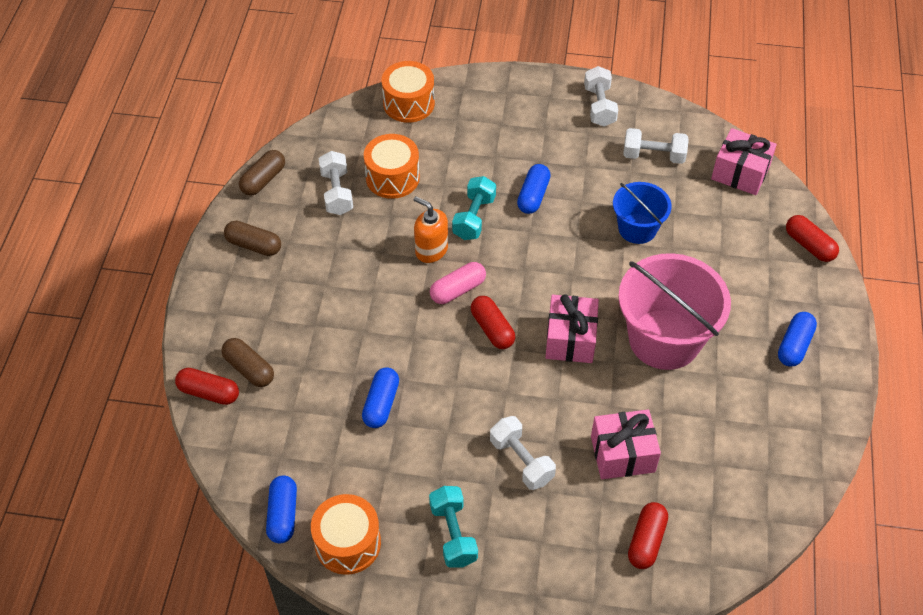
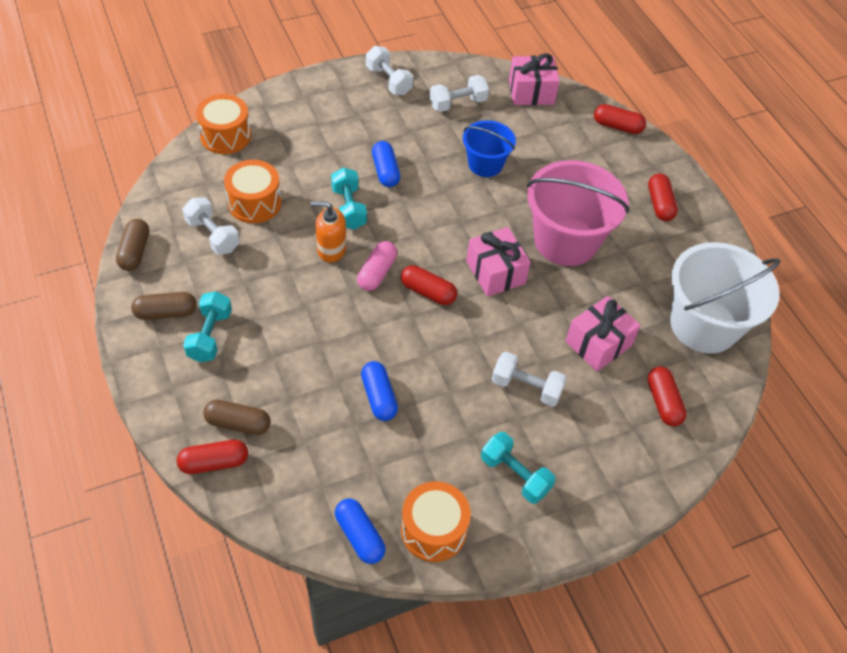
camera: 35 degrees left, 0 degrees up
blue capsule [778,312,817,367] -> red capsule [648,174,678,221]
none -> turquoise dumbbell [183,291,232,362]
none -> white bucket [670,242,781,354]

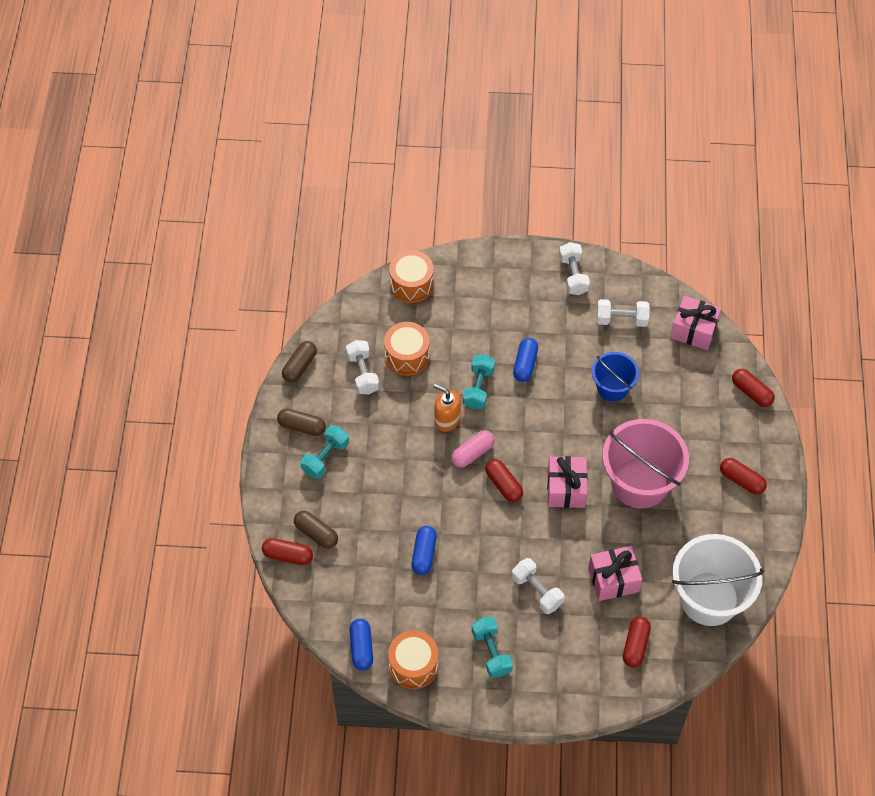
camera: 30 degrees right, 5 degrees up
red capsule [648,174,678,221] -> red capsule turned 75 degrees counterclockwise [720,458,767,495]

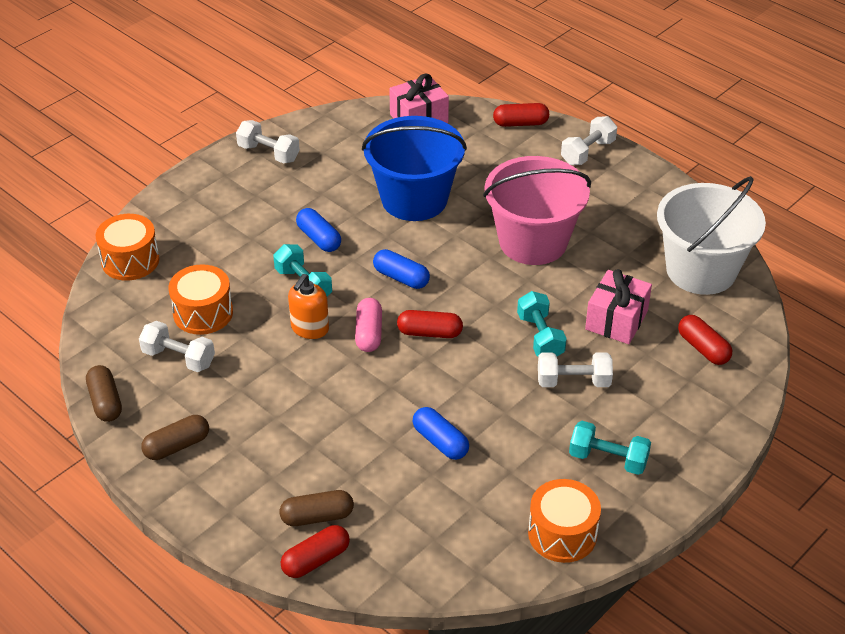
camera: 50 degrees left, 15 degrees down
turquoise dumbbell [301,425,349,479] -> turquoise dumbbell moved to [517,291,567,357]
blue capsule [350,619,373,670] -> blue capsule moved to [373,249,430,289]
orange soap dispenser [434,384,461,432] -> orange soap dispenser turned 45 degrees counterclockwise [288,274,329,339]
pink gift [547,456,588,508] -> none
blue bucket [592,352,639,402] -> blue bucket [362,116,467,221], size x1.75
white dumbbell [597,299,650,327] -> white dumbbell moved to [561,116,617,165]
red capsule [720,458,767,495] -> none

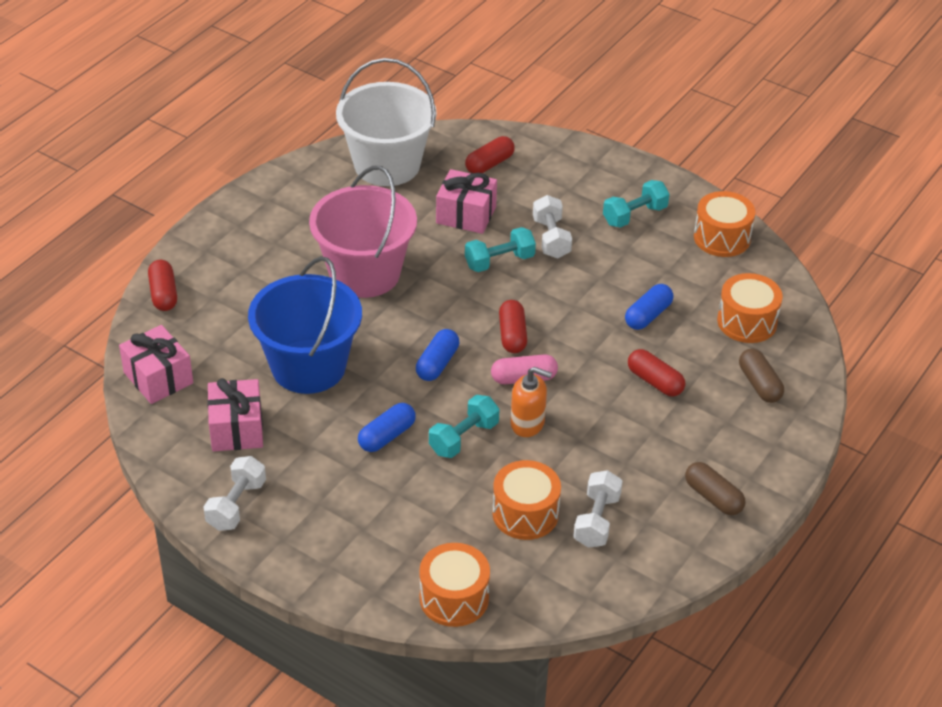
camera: 100 degrees left, 0 degrees up
brown capsule [86,365,122,422] -> none
red capsule [281,525,350,578] -> red capsule moved to [628,349,685,397]
white dumbbell [561,116,617,165] -> none
turquoise dumbbell [569,421,651,475] -> turquoise dumbbell turned 45 degrees clockwise [603,180,670,228]
none -> pink gift [207,378,263,451]
none -> orange drum [717,273,783,343]

